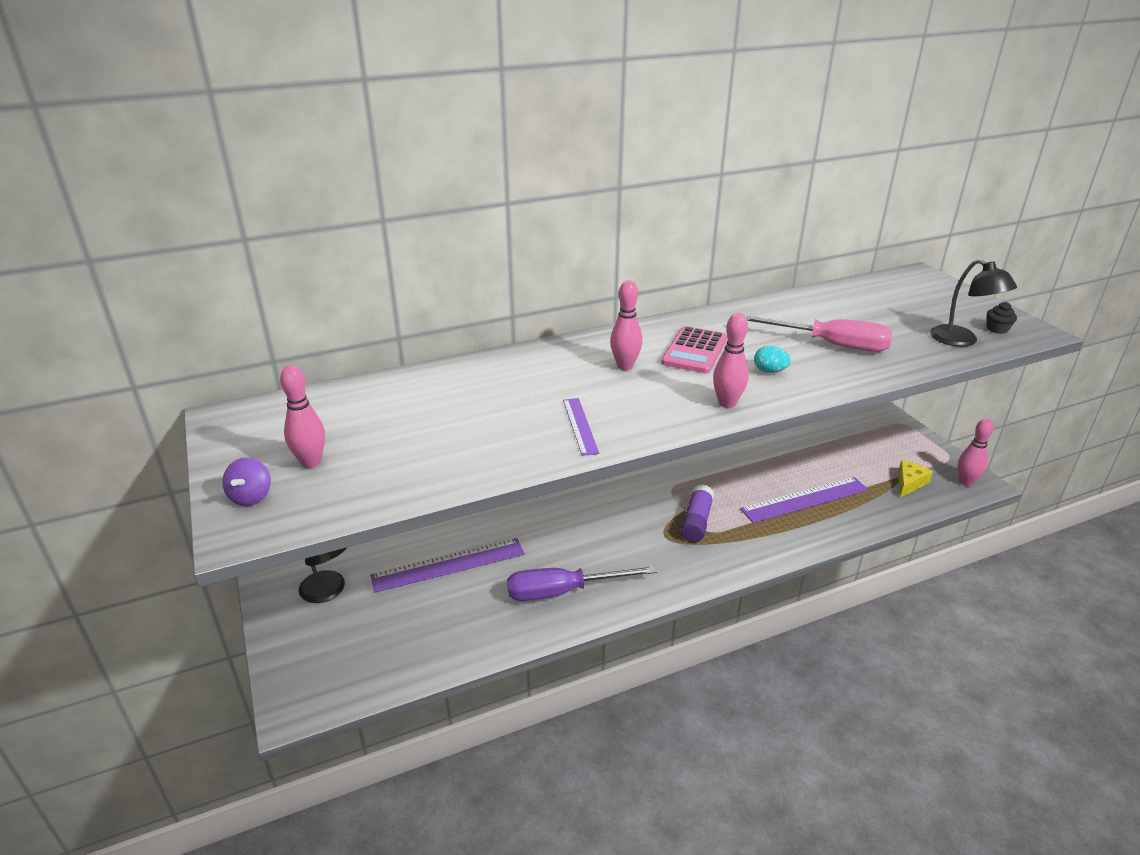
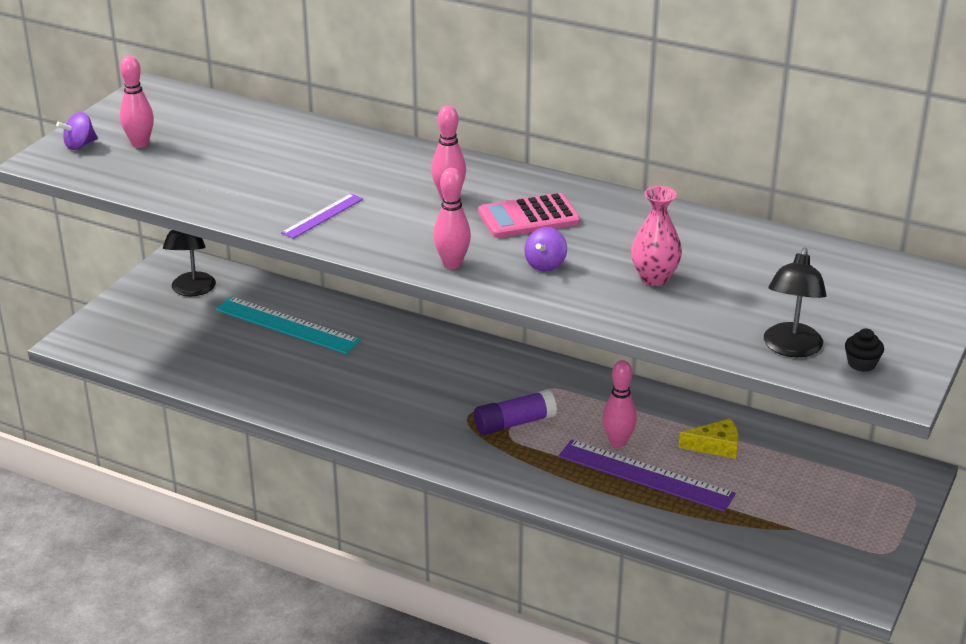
camera: 50 degrees right, 0 degrees up
purple ruler [370,538,525,593] -> turquoise ruler [216,296,361,354]
purple screwdriver [507,566,657,601] -> none
pink screwdriver [744,315,893,352] -> pink vase [631,186,682,286]
turquoise egg [754,346,791,373] -> purple spinning top [524,227,567,272]
yellow cheese [898,460,933,497] -> yellow cheese moved to [679,419,739,459]
pink bowling pin [958,419,994,486] -> pink bowling pin moved to [602,360,637,447]

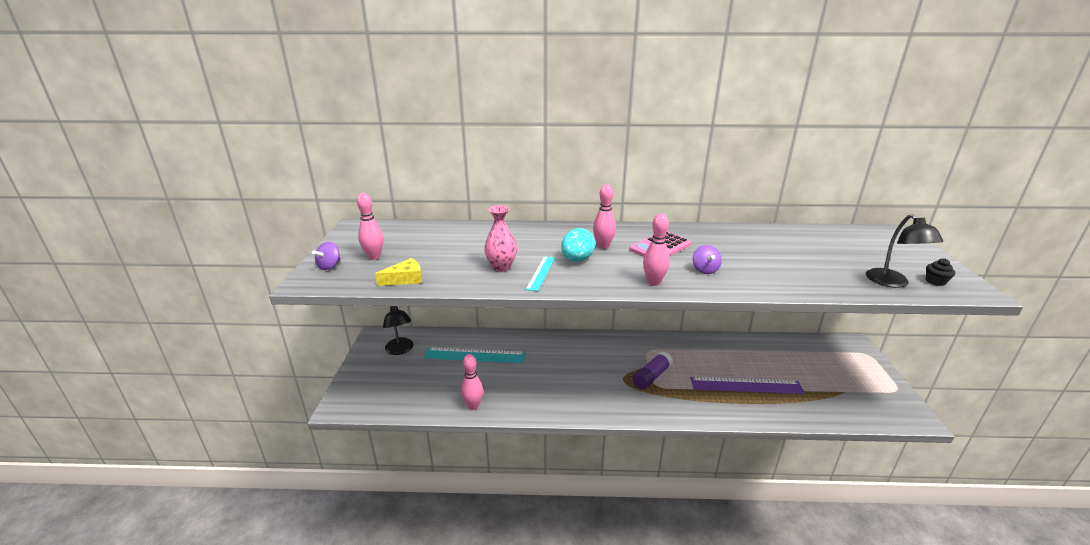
camera: 25 degrees left, 5 degrees down
purple ruler [281,193,363,239] -> turquoise ruler [526,256,555,291]
pink bowling pin [602,360,637,447] -> pink bowling pin moved to [461,354,483,410]
pink vase [631,186,682,286] -> pink vase moved to [484,205,517,271]
yellow cheese [679,419,739,459] -> yellow cheese moved to [375,258,422,286]
none -> turquoise egg [561,228,595,261]

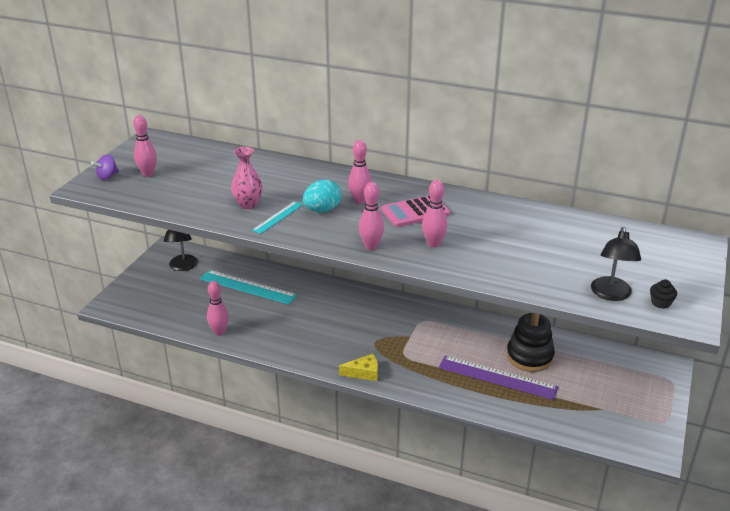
camera: 20 degrees right, 5 degrees up
yellow cheese [375,258,422,286] -> yellow cheese moved to [339,354,378,381]
purple glue stick [633,351,673,390] -> none
purple spinning top [693,245,722,274] -> pink bowling pin [422,180,447,248]
none -> black stacking toy [506,313,555,372]

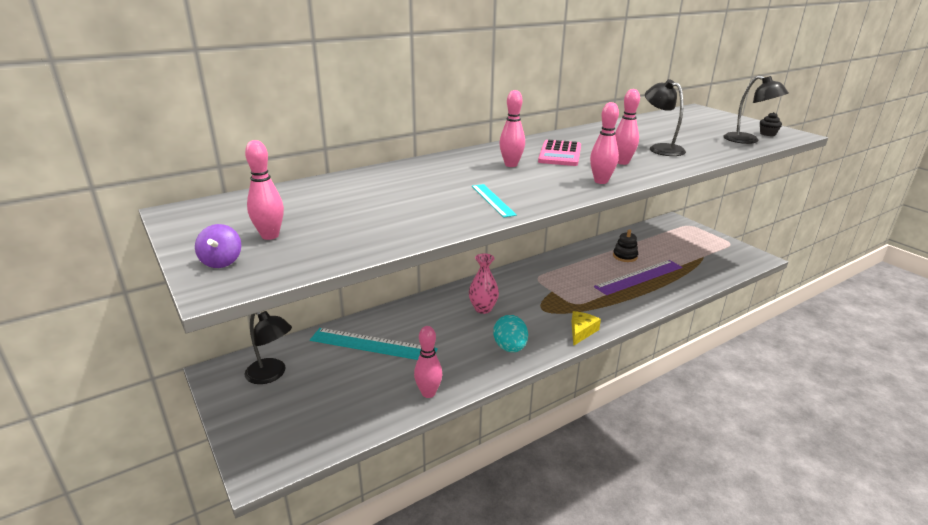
camera: 55 degrees left, 5 degrees down
turquoise ruler [200,270,297,305] -> turquoise ruler turned 45 degrees clockwise [310,328,438,360]
pink vase [231,147,263,209] -> pink vase moved to [469,253,499,314]
turquoise egg [303,179,341,212] -> turquoise egg moved to [493,315,528,352]
black stacking toy [506,313,555,372] -> black stacking toy [613,229,638,262], size x0.60
none -> black lamp [645,79,686,156]

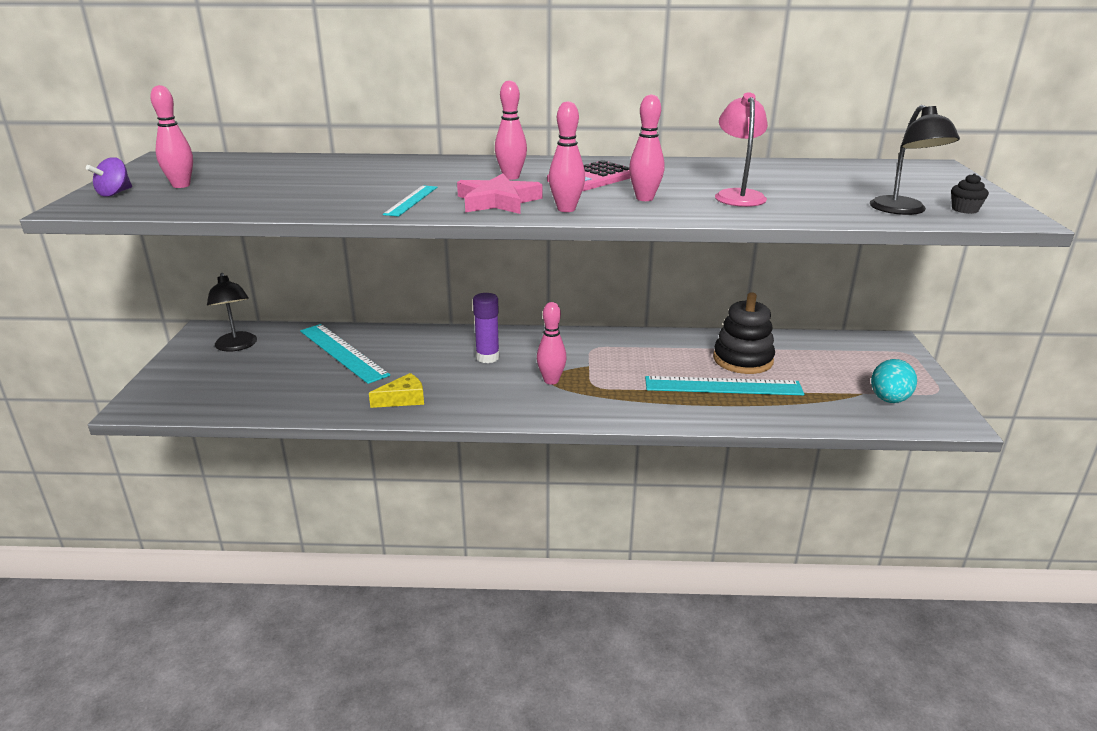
camera: 35 degrees right, 0 degrees up
pink bowling pin [414,326,442,398] -> pink bowling pin moved to [537,302,567,385]
pink vase [469,253,499,314] -> purple glue stick [473,293,500,363]
turquoise egg [493,315,528,352] -> turquoise egg moved to [871,359,917,403]
yellow cheese [572,311,601,346] -> yellow cheese moved to [369,373,424,408]
purple ruler [594,260,682,295] -> turquoise ruler [645,376,804,395]
black stacking toy [613,229,638,262] -> black stacking toy [713,292,775,374], size x1.67
black lamp [645,79,686,156] -> pink lamp [715,92,768,207]
none -> pink star [457,173,542,214]

